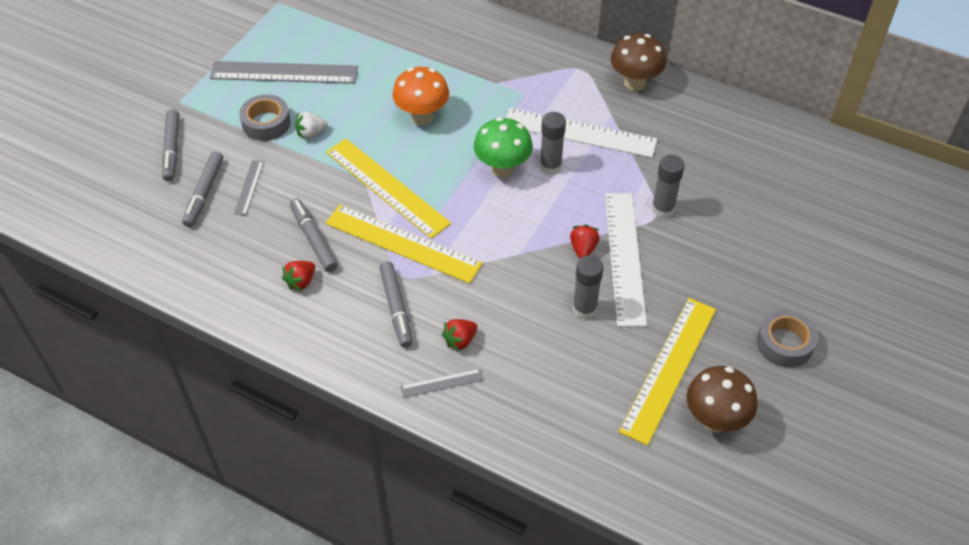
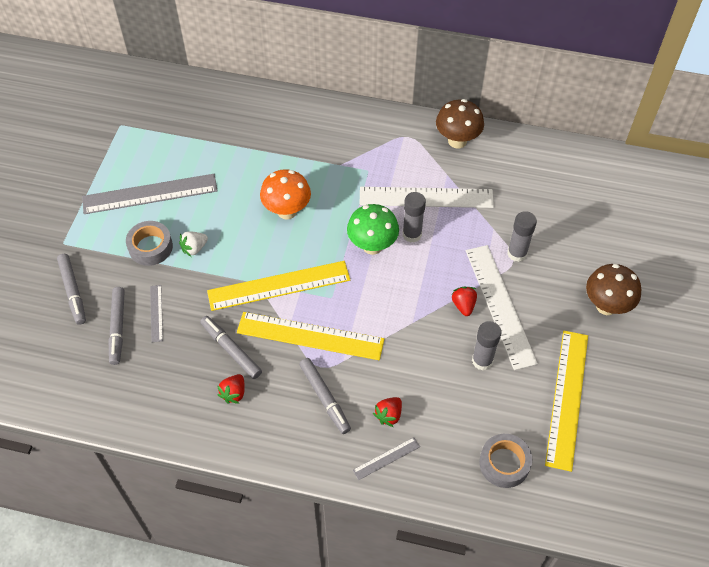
camera: 15 degrees left, 5 degrees up
yellow ruler [326,139,451,239] -> yellow ruler turned 45 degrees counterclockwise [207,261,350,311]
brown mushroom [687,366,757,432] -> brown mushroom moved to [586,264,641,315]
grey tape [757,310,818,368] -> grey tape moved to [479,434,532,488]

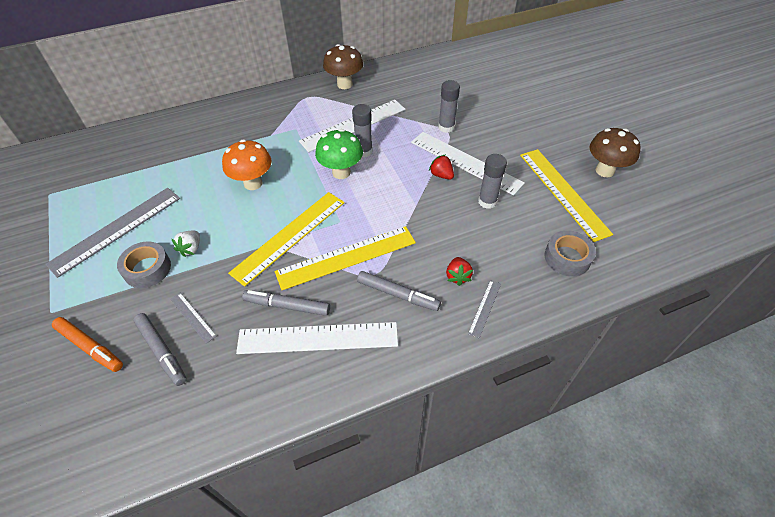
camera: 35 degrees left, 5 degrees down
grey marker [57,254,86,325] -> orange marker [52,317,123,372]
red strawberry [217,374,245,404] -> white ruler [236,322,398,354]
brown mushroom [586,264,641,315] -> brown mushroom moved to [589,128,640,177]

